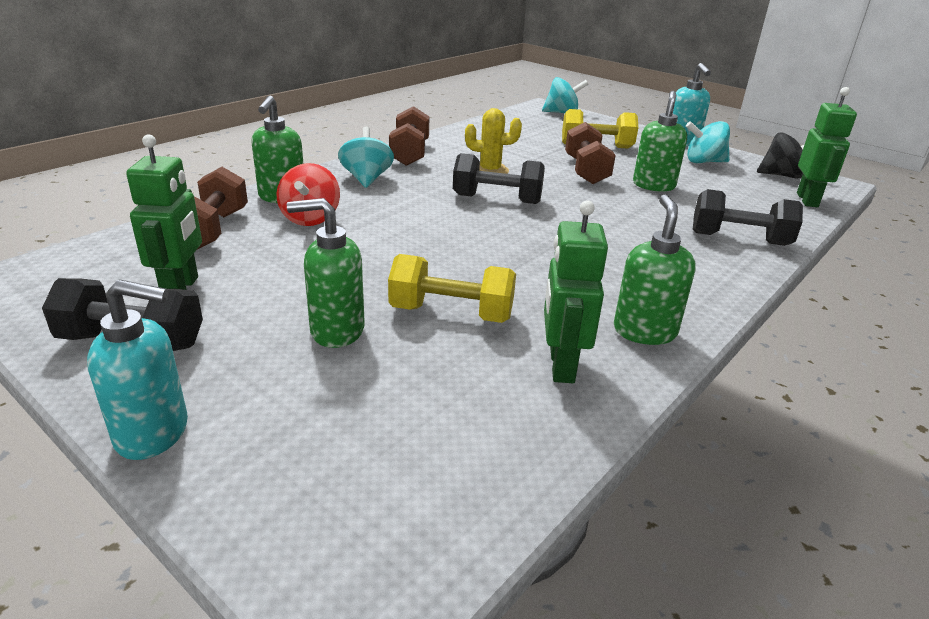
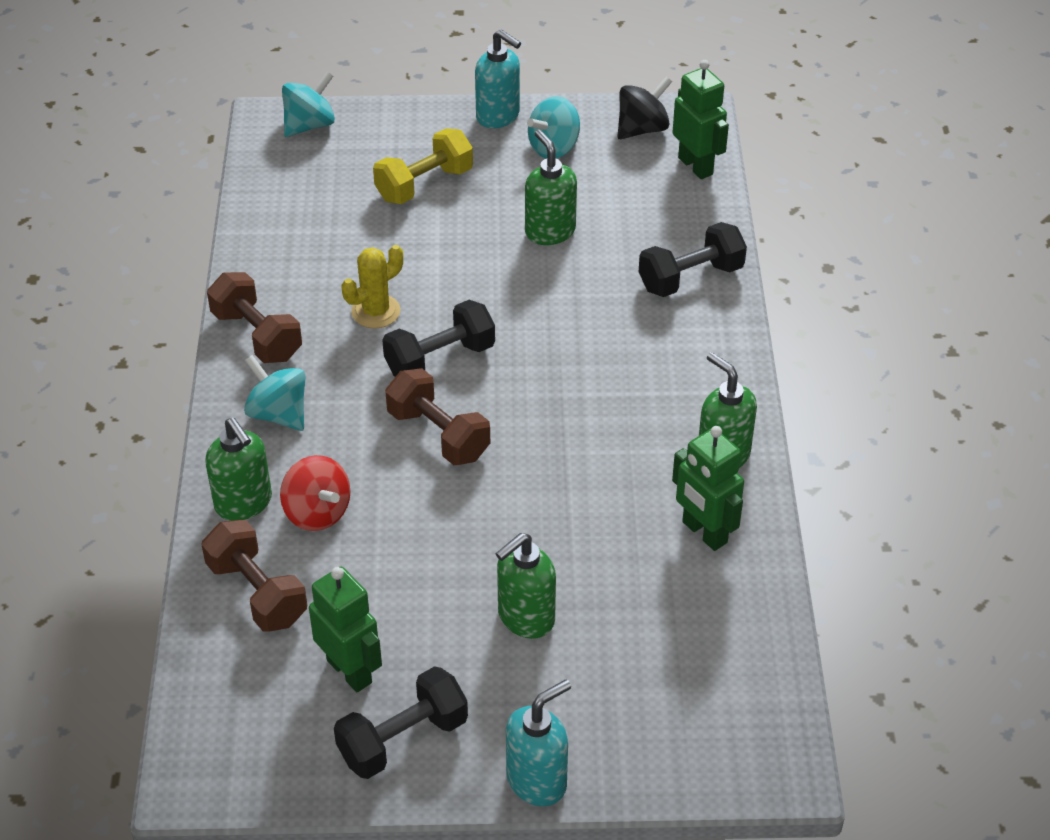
camera: 40 degrees left, 15 degrees up
yellow dumbbell [388,254,516,323] -> none
brown dumbbell [565,122,616,184] -> brown dumbbell moved to [385,368,490,465]

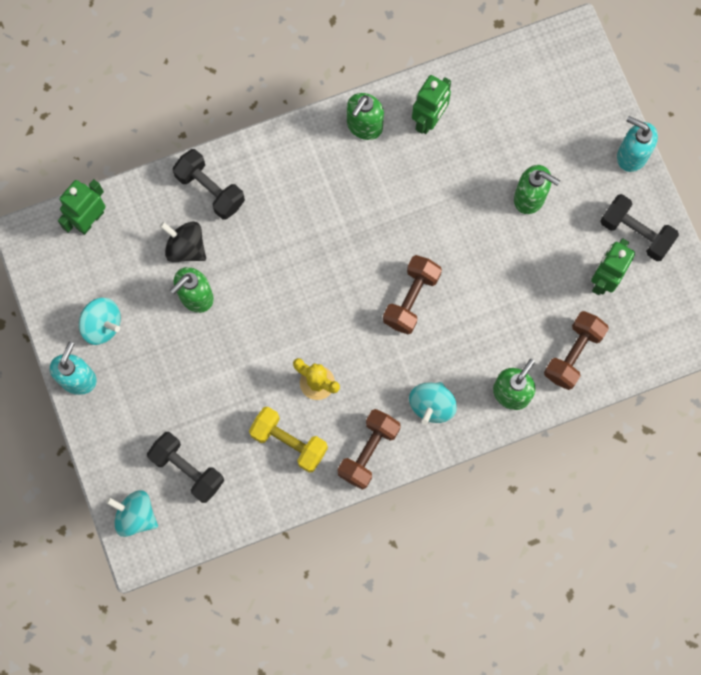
camera: 110 degrees left, 30 degrees up
red spinning top [280,455,351,531] -> none
yellow dumbbell [373,129,473,204] -> yellow dumbbell moved to [249,407,328,473]
black dumbbell [382,300,495,377] -> black dumbbell moved to [147,432,224,503]
black spinning top [617,77,672,139] -> black spinning top moved to [160,222,206,262]

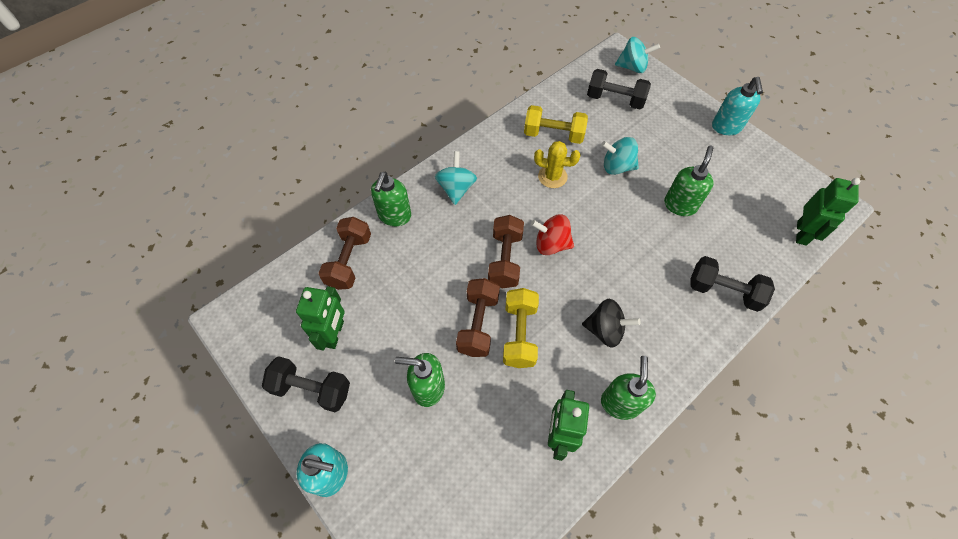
camera: 160 degrees right, 15 degrees down
turquoise spinning top [79,298,121,345] -> turquoise spinning top moved to [601,137,639,175]
black spinning top [160,222,206,262] -> black spinning top moved to [582,299,641,348]
brown dumbbell [337,409,401,490] -> brown dumbbell moved to [456,278,500,357]
none -> yellow dumbbell [503,288,539,368]
none -> red spinning top [531,214,574,255]

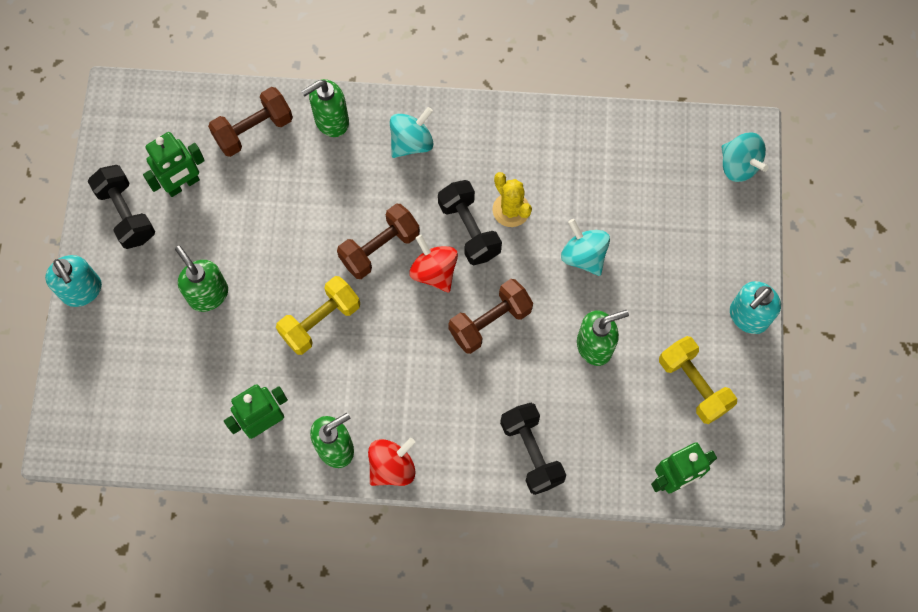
camera: 45 degrees right, 10 degrees up
brown dumbbell [456,278,500,357] -> brown dumbbell moved to [448,279,533,354]
yellow dumbbell [524,105,588,144] -> yellow dumbbell moved to [659,336,737,424]
black spinning top [582,299,641,348] -> none
black dumbbell [587,69,651,109] -> black dumbbell moved to [438,180,502,265]
none -> red spinning top [368,438,416,486]

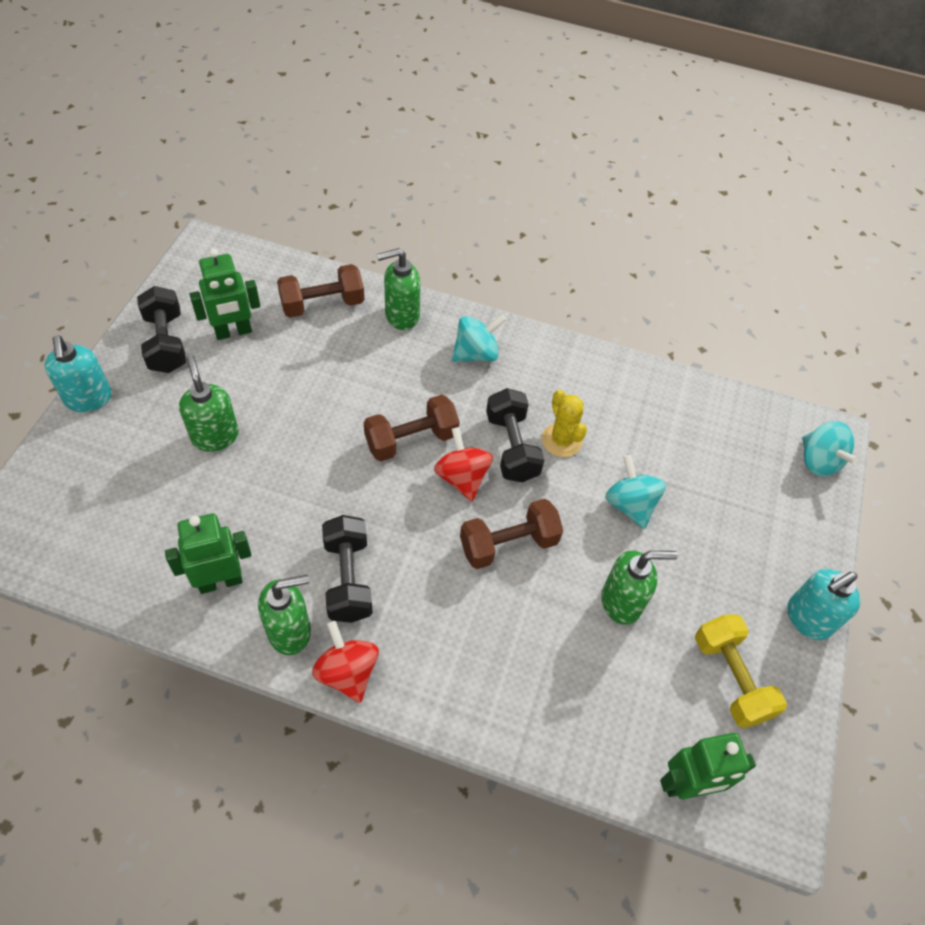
camera: 10 degrees right, 15 degrees down
yellow dumbbell [276,276,360,355] -> none
red spinning top [368,438,416,486] -> red spinning top turned 90 degrees counterclockwise [312,621,379,703]
black dumbbell [500,403,566,495] -> black dumbbell moved to [322,515,373,623]

